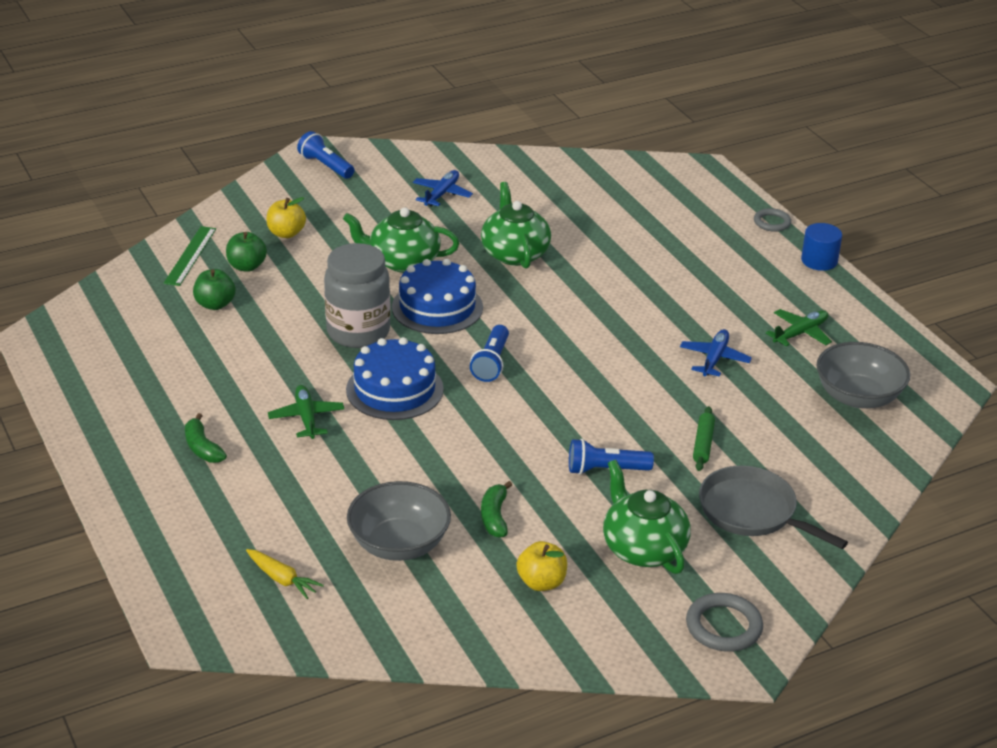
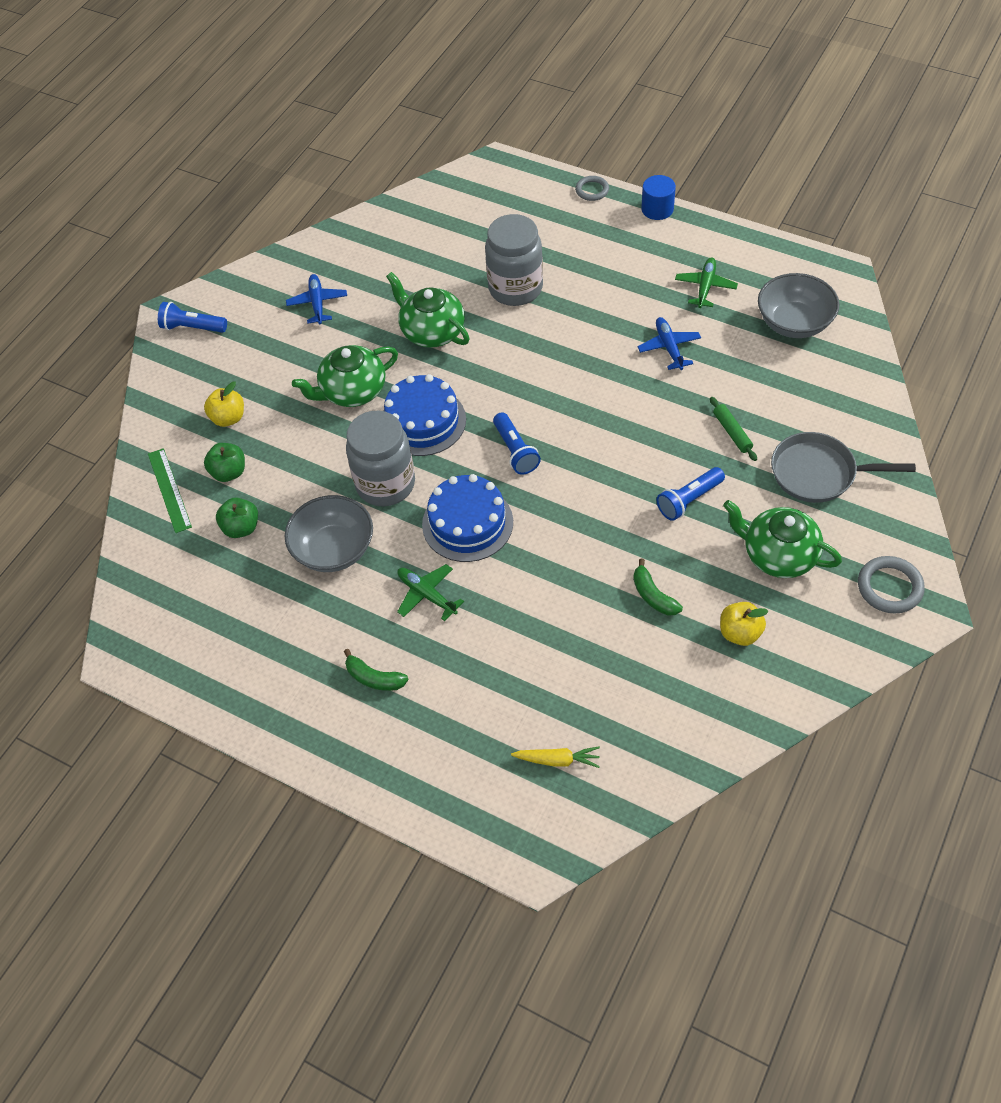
camera: 30 degrees left, 20 degrees up
grey bowl [347,481,451,561] -> grey bowl moved to [285,495,373,572]
none -> grey jar [485,214,543,306]

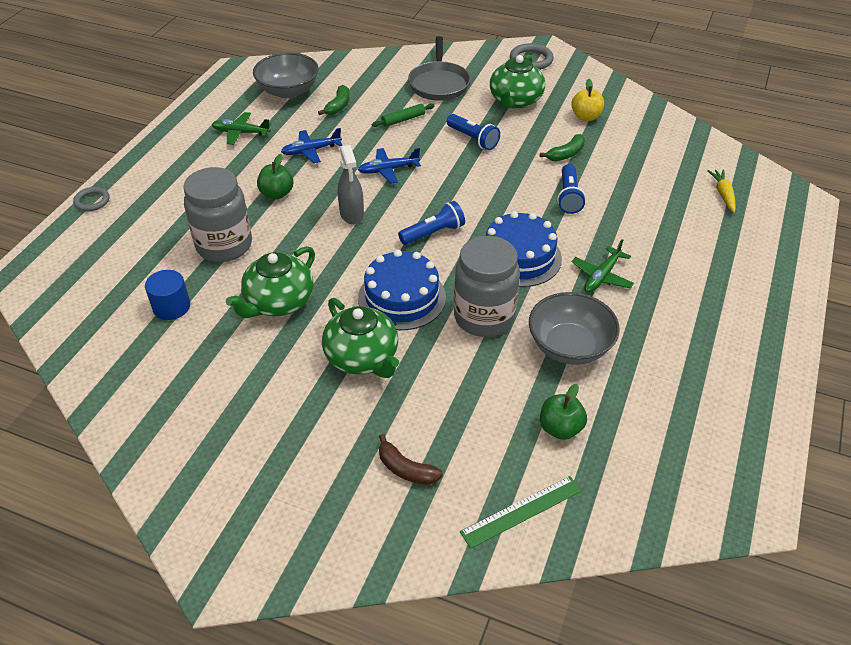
camera: 100 degrees left, 10 degrees down
blue flashlight [158,302,227,333] -> blue flashlight moved to [557,164,586,214]
yellow apple [204,382,244,427] -> brown banana [379,434,443,485]
green apple [204,443,245,482] -> green apple moved to [257,154,293,199]
blue plane [286,274,347,324] -> blue plane moved to [358,148,421,184]
green banana [344,649,409,691] -> green banana moved to [318,85,350,115]
blue cylinder [641,175,676,220] -> blue cylinder moved to [145,270,190,320]
none -> grey spray bottle [338,145,364,225]

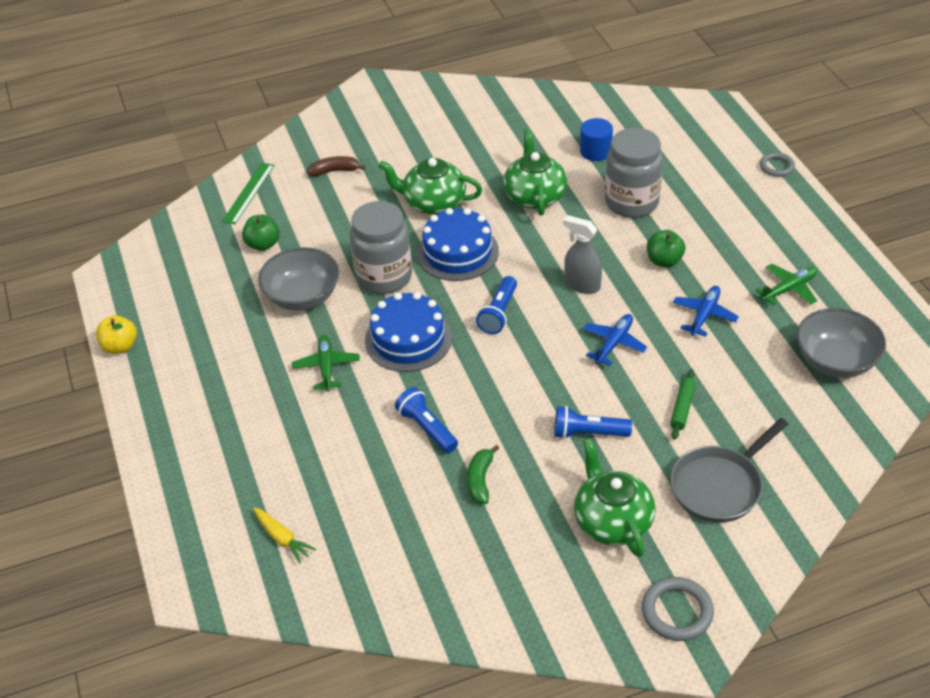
camera: 140 degrees right, 0 degrees up
green banana [318,85,350,115] -> none
grey pan [408,36,471,101] -> grey pan turned 90 degrees counterclockwise [670,418,788,523]
yellow apple [571,79,604,121] -> yellow apple moved to [96,315,137,354]

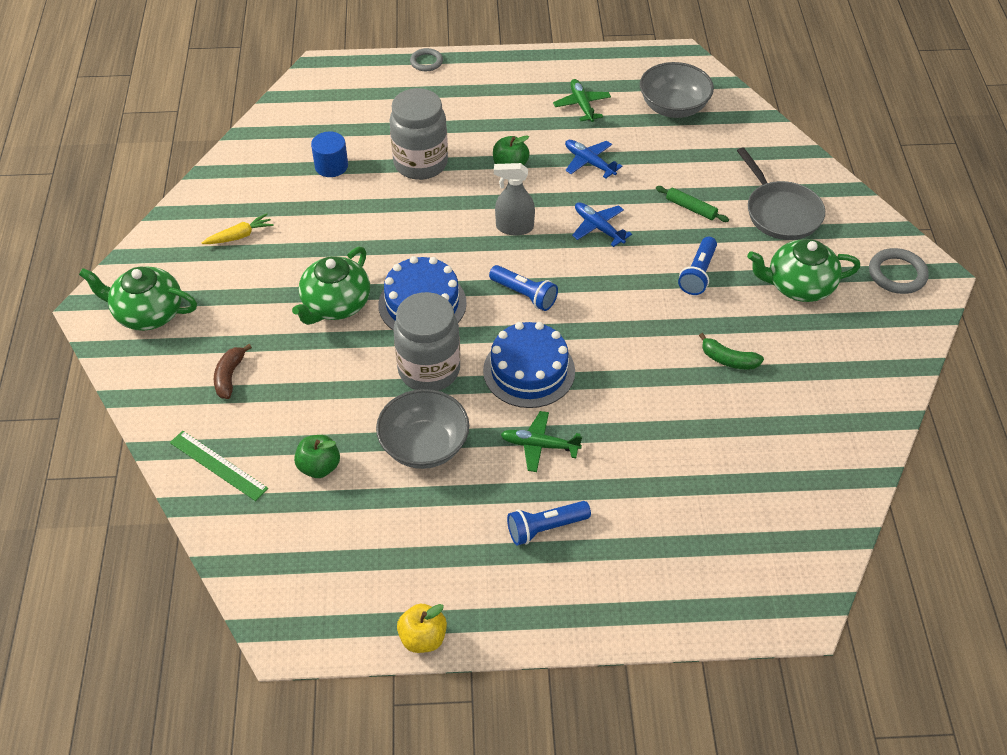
camera: 75 degrees left, 5 degrees up
yellow carrot [253,507,316,564] -> yellow carrot moved to [202,214,274,244]
blue flashlight [395,387,458,453] -> blue flashlight moved to [507,501,591,545]
green teapot [503,129,567,216] -> green teapot moved to [79,267,197,331]
grey spray bottle [563,215,602,294] -> grey spray bottle turned 45 degrees clockwise [494,163,535,235]

